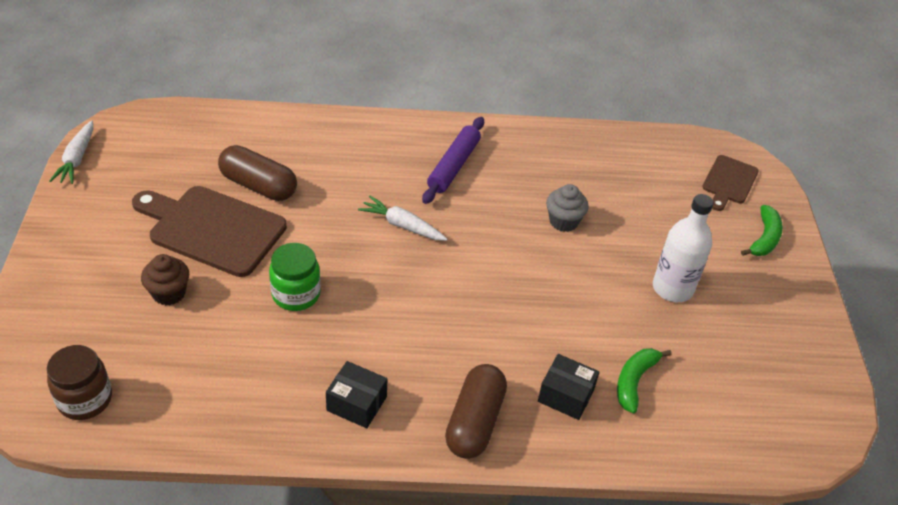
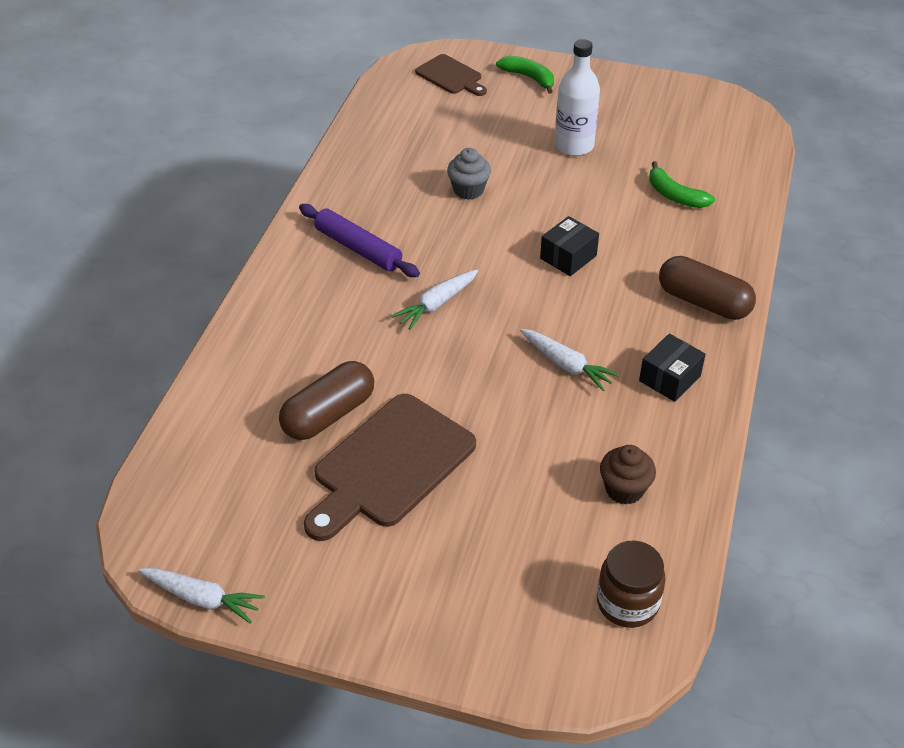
camera: 70 degrees left, 0 degrees up
brown cupcake [141,254,189,305] -> brown cupcake moved to [600,445,656,505]
green jar [269,243,321,311] -> none
black box [538,354,599,420] -> black box moved to [540,216,599,276]
none -> white carrot [520,329,619,391]

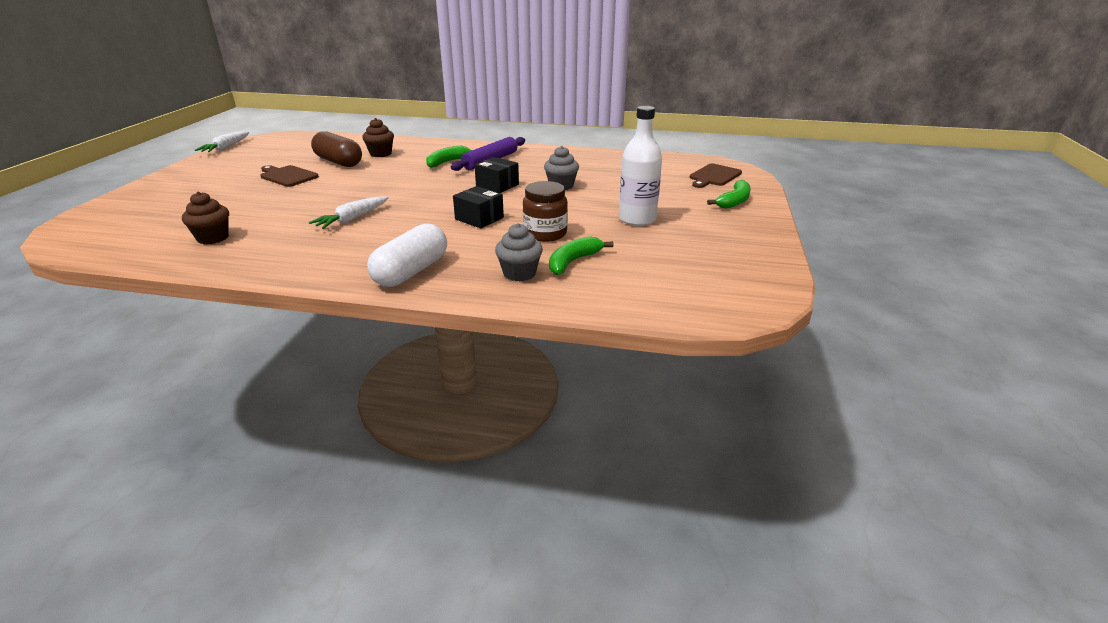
camera: 85 degrees right, 15 degrees down
brown cutting board [304,394,476,541] -> brown cutting board [260,165,319,187], size x0.56
white carrot [392,269,478,330] -> none
brown jar [597,540,666,628] -> brown jar moved to [523,181,568,242]
black box [639,334,706,402] -> black box moved to [475,157,519,193]
brown capsule [659,256,756,320] -> white capsule [367,223,447,287]
none -> brown cupcake [362,118,394,157]
none -> green banana [426,146,472,168]
none -> grey cupcake [495,223,543,281]

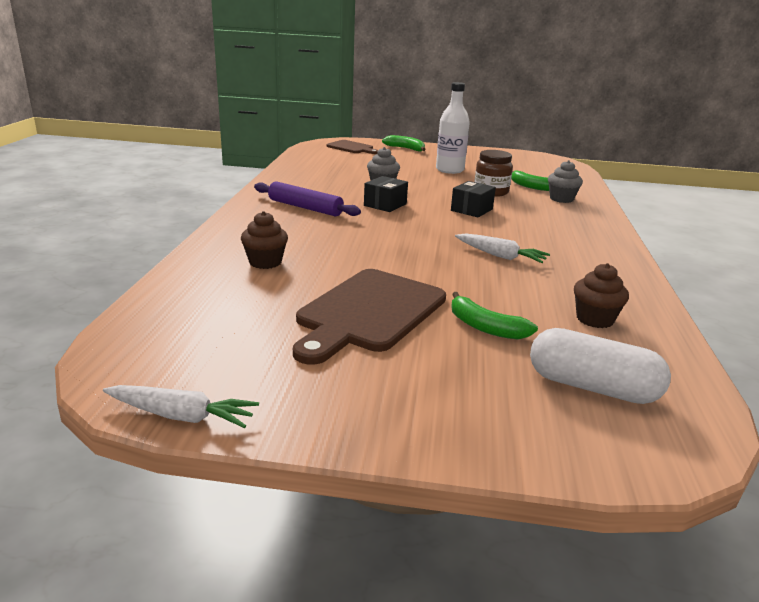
camera: 95 degrees left, 5 degrees down
brown cutting board [260,165,319,187] -> brown cutting board [293,269,446,365], size x1.79
brown capsule [311,131,362,167] -> none
white capsule [367,223,447,287] -> white capsule moved to [530,328,671,404]
green banana [426,146,472,168] -> green banana moved to [451,292,538,339]

